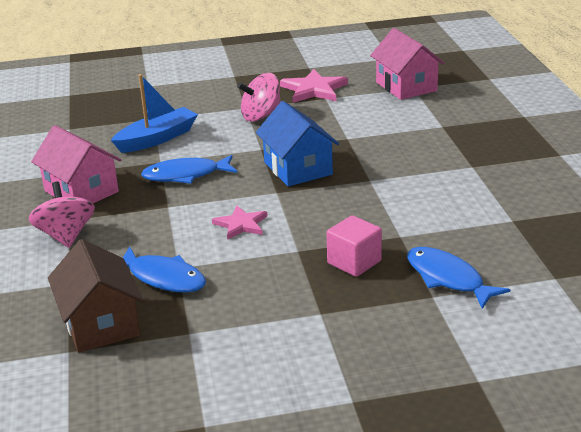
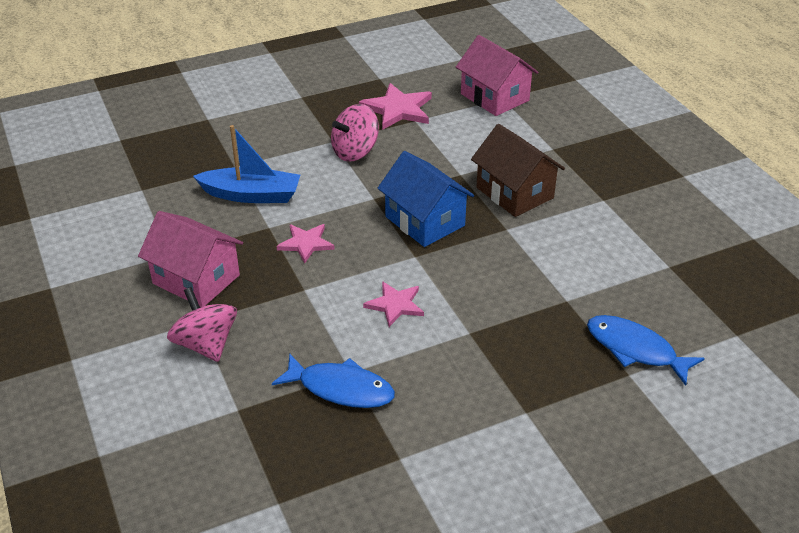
camera: 15 degrees left, 10 degrees up
brown house [48,239,144,353] -> brown house moved to [471,124,565,217]
blue boat [111,74,198,153] -> blue boat turned 60 degrees clockwise [193,125,300,203]
blue fish [141,155,237,184] -> pink star [276,224,335,263]
pink cube [327,215,382,277] -> none

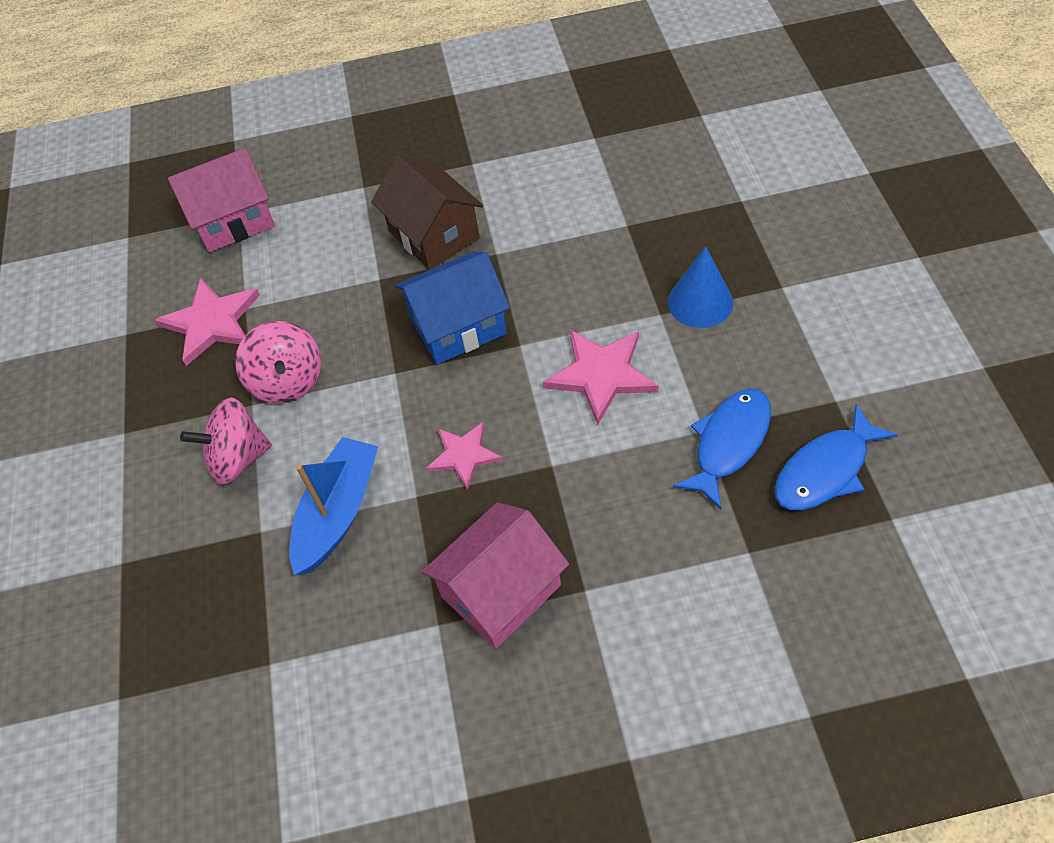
camera: 70 degrees left, 15 degrees up
pink spinning top [167,287,237,362] -> pink spinning top moved to [180,397,272,485]
pink star [363,281,424,327] -> pink star [543,330,658,425], size x1.55
brown house [471,124,565,217] -> brown house turned 75 degrees clockwise [371,155,483,270]
blue fish [587,315,705,386] -> blue fish moved to [775,404,898,510]
none -> blue cone [668,246,733,328]

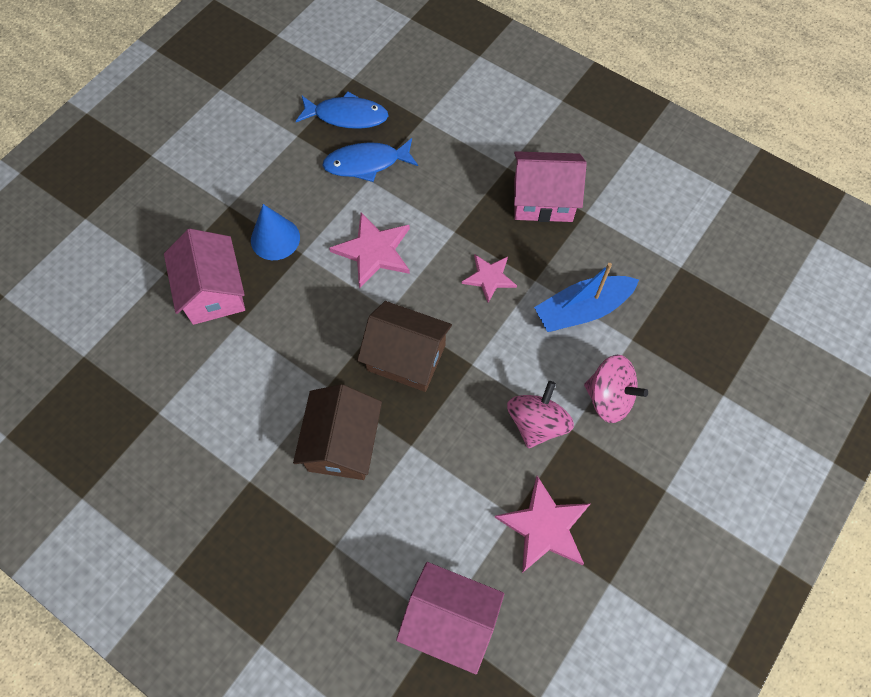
camera: 140 degrees left, 10 degrees up
blue house [395,252,510,364] -> brown house [357,301,452,392]
none -> pink house [164,229,245,325]

